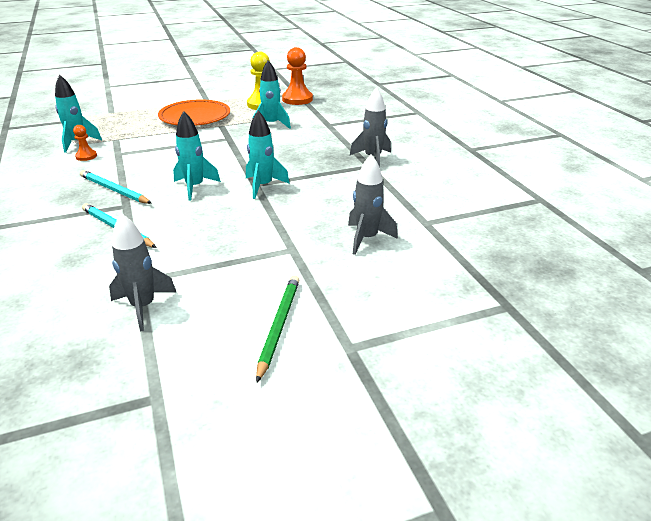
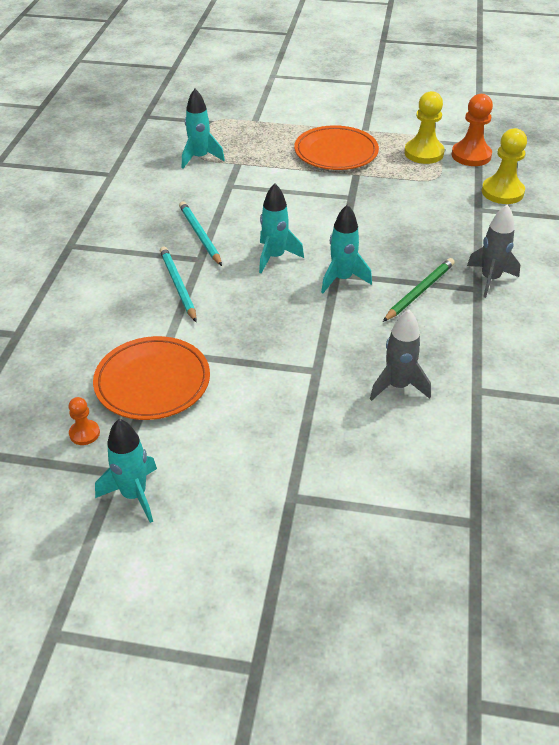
camera: 30 degrees right, 10 degrees up
orange pawn [73,125,97,161] -> orange pawn moved to [69,397,100,445]
grey rocket [109,213,177,331] -> orange plate [93,336,210,420]
turquoise rocket [253,60,291,129] -> turquoise rocket moved to [95,419,157,523]
green pencil [256,275,299,383] -> green pencil moved to [383,258,455,322]
none -> yellow pawn [482,128,527,204]

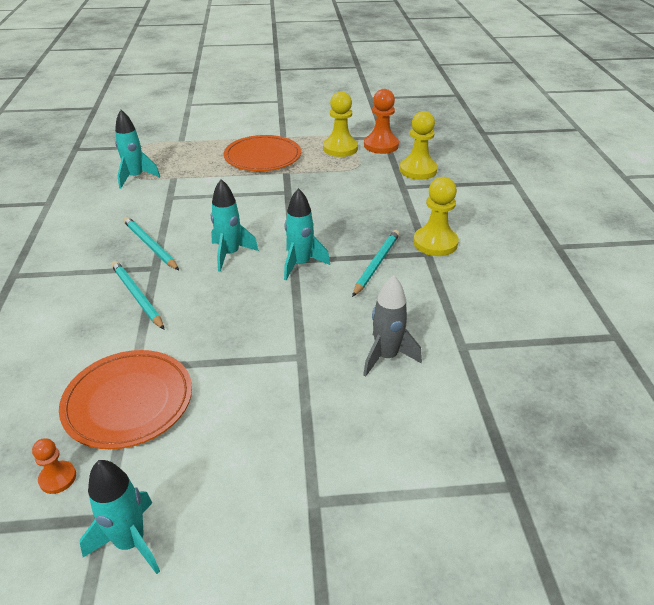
camera: 15 degrees left, 5 degrees down
green pencil [383,258,455,322] -> turquoise pencil [352,230,400,297]
grey rocket [467,205,520,298] -> yellow pawn [413,177,459,256]

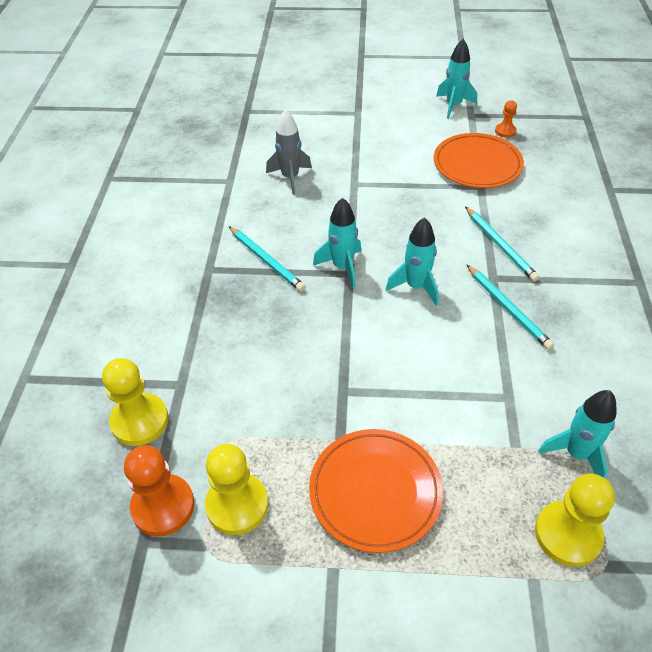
camera: 170 degrees left, 10 degrees up
turquoise pencil [352,230,400,297] -> turquoise pencil turned 75 degrees counterclockwise [229,226,306,292]
yellow pawn [413,177,459,256] -> yellow pawn moved to [535,474,615,567]

